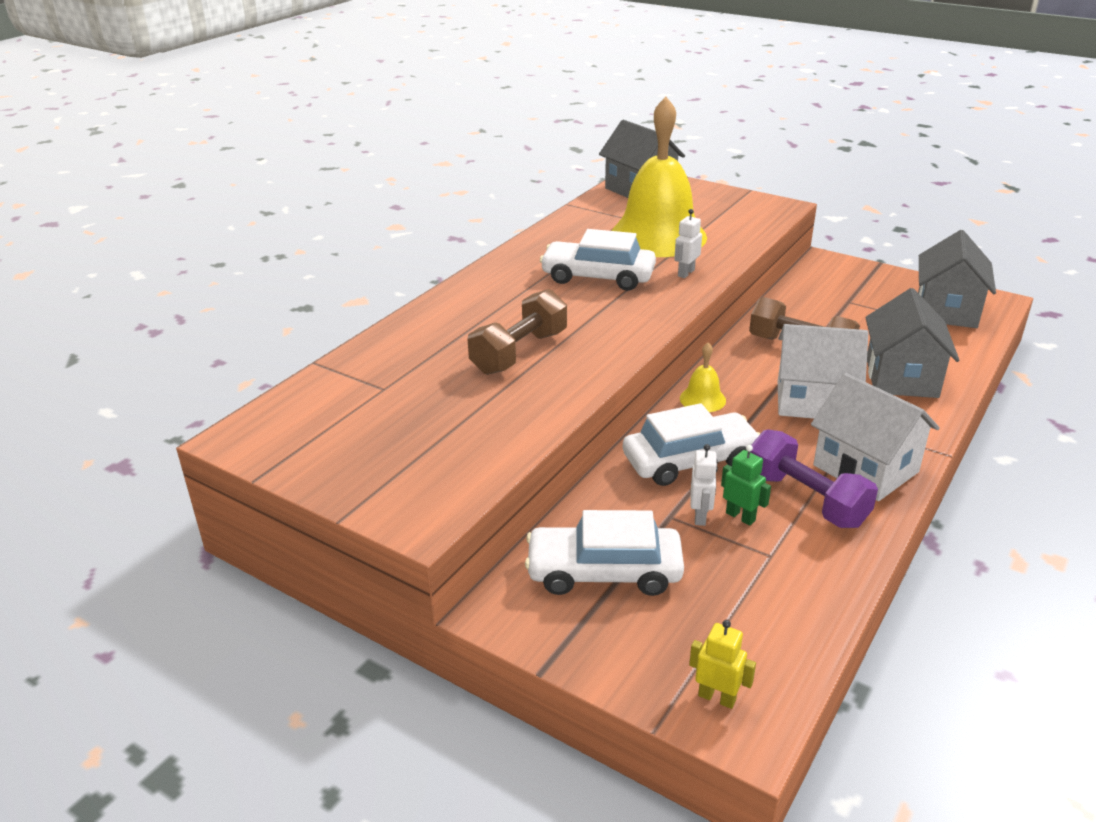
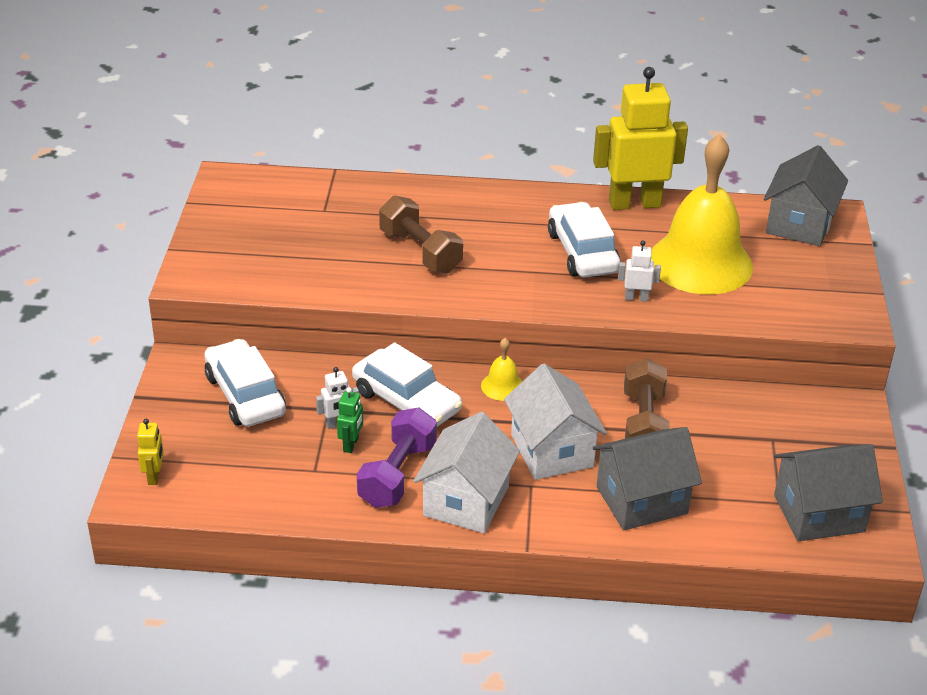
camera: 60 degrees right, 5 degrees up
brown dumbbell [468,289,567,375] -> brown dumbbell turned 45 degrees clockwise [379,196,463,273]
none -> yellow robot [593,67,688,210]

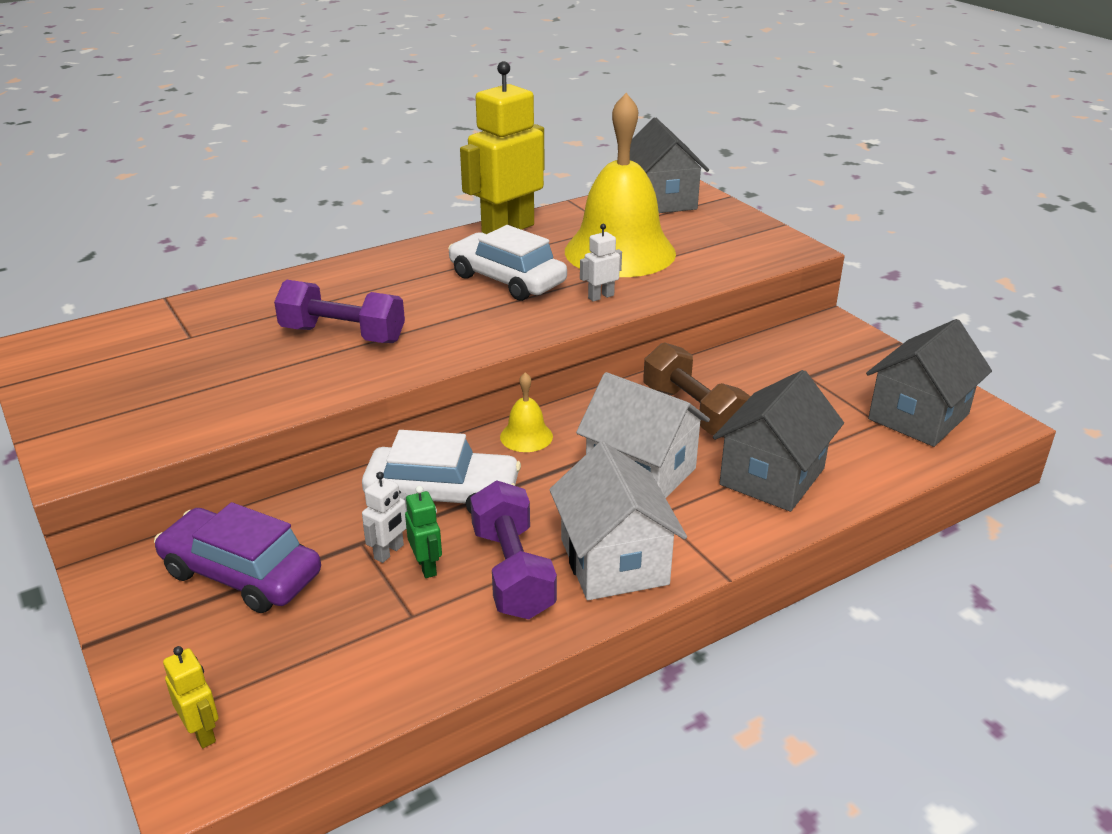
camera: 35 degrees left, 5 degrees down
white car [204,339,286,427] -> purple car [154,502,321,613]
brown dumbbell [379,196,463,273] -> purple dumbbell [274,280,405,343]

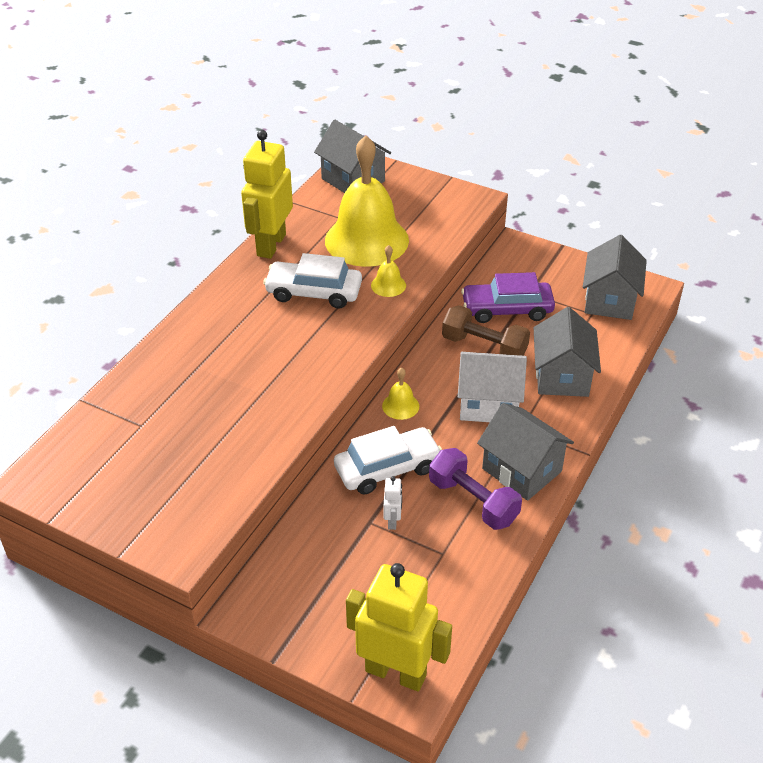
camera: 30 degrees left, 10 degrees up
purple car [154,502,321,613] -> purple car moved to [461,272,555,323]
yellow robot [163,646,219,748] -> yellow robot [346,563,452,692], size x2.37
purple dumbbell [274,280,405,343] -> none
green robot [405,486,442,578] -> none
white house [549,441,687,600] -> grey house [477,403,574,501]
white robot [580,224,622,302] -> yellow bell [371,245,406,297]

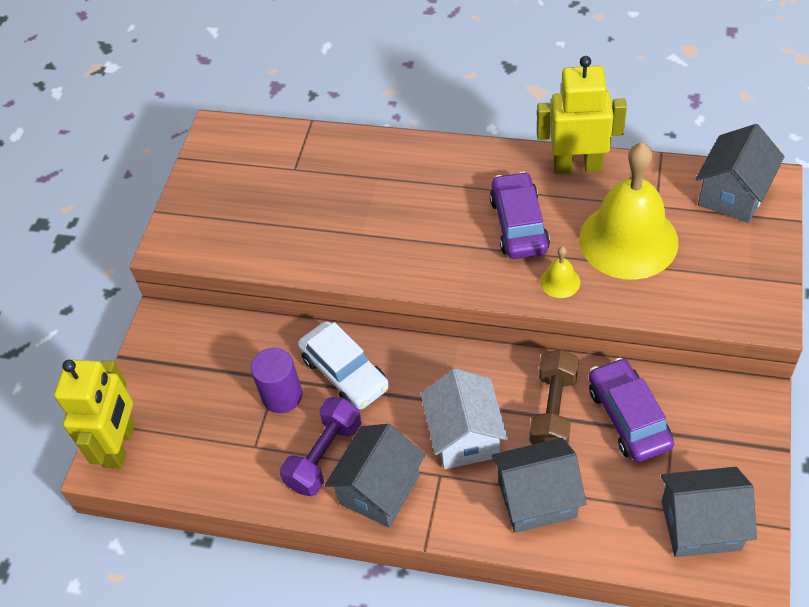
camera: 80 degrees right, 10 degrees up
white car [263,253,362,308] -> purple car [490,172,550,259]
yellow bell [382,367,419,420] -> none
white robot [384,476,402,530] -> purple cylinder [251,347,302,413]

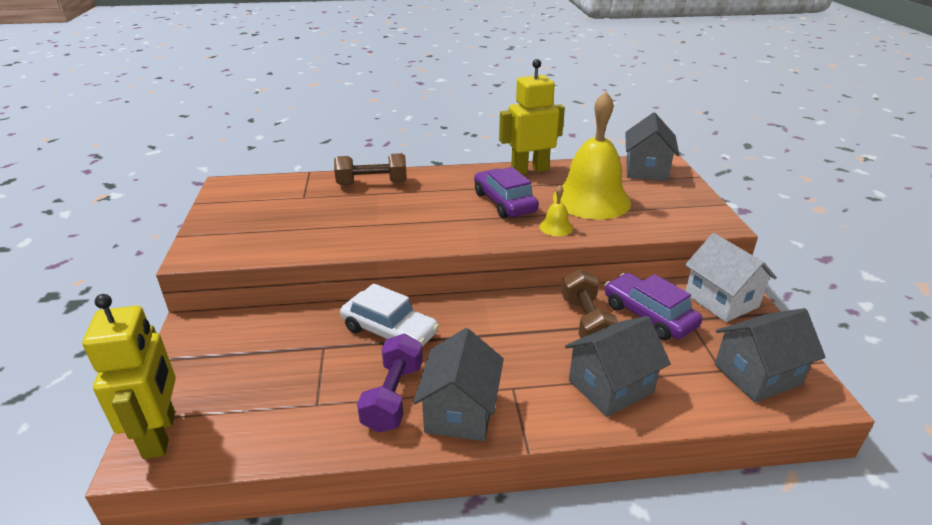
camera: 25 degrees left, 20 degrees down
purple cylinder [251,347,302,413] -> none
white house [421,368,508,469] -> white house moved to [685,233,777,322]
none -> brown dumbbell [334,153,407,185]

